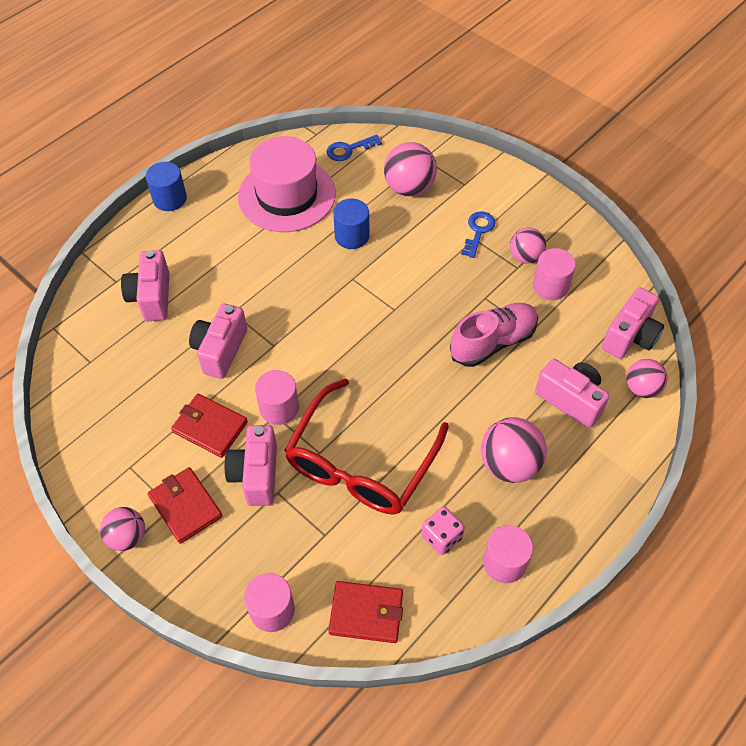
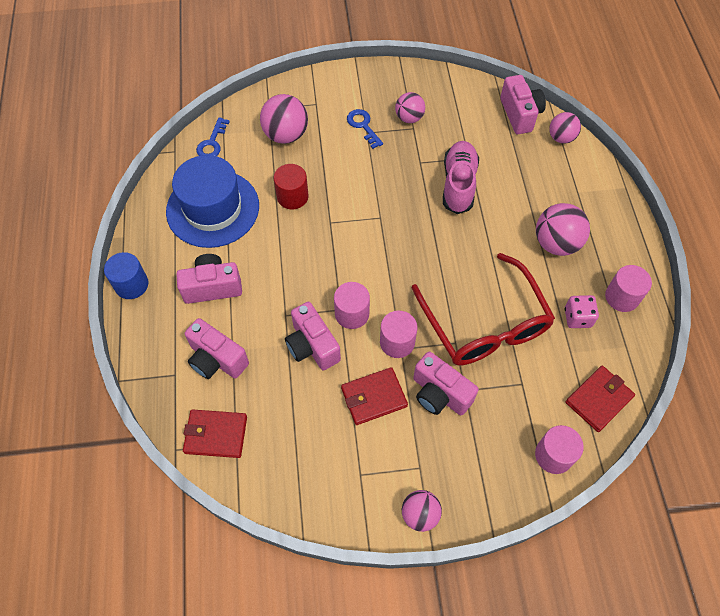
camera: 50 degrees left, 5 degrees up
red wallet [148,467,222,544] -> red wallet moved to [183,409,247,458]
pink hat [238,136,336,232] -> blue hat [166,155,259,248]
blue cylinder [333,199,370,249] -> red cylinder [274,164,309,209]
pink cylinder [533,248,576,300] -> pink cylinder moved to [334,282,370,329]
pink camera [535,359,610,428] -> pink camera moved to [176,254,242,304]

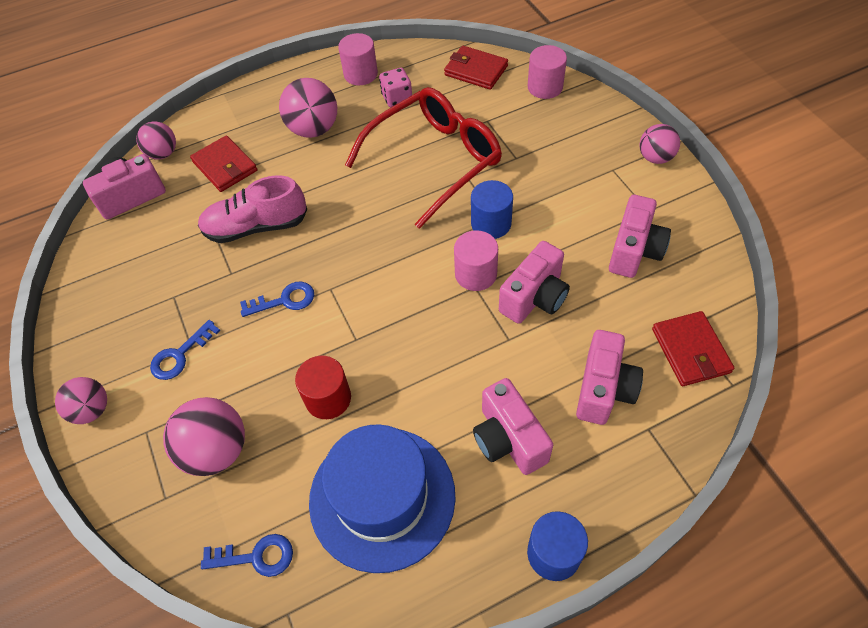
camera: 105 degrees left, 5 degrees down
red wallet [341,367,408,425] -> red wallet moved to [190,135,257,192]
pink cylinder [380,311,418,358] -> blue cylinder [471,180,513,239]
pink ball [395,92,425,123] -> pink ball moved to [55,377,107,424]
pink camera [413,351,479,415] -> pink camera moved to [609,195,671,278]
none -> blue key [240,282,314,317]

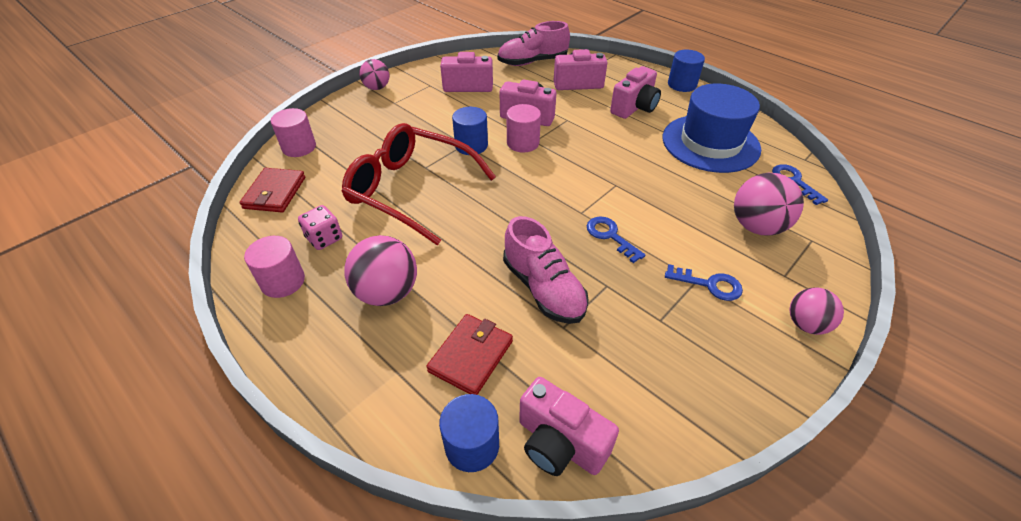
camera: 115 degrees left, 10 degrees down
pink ball [136,122,176,159] -> blue cylinder [439,394,499,472]
red cylinder [295,356,351,419] -> none
red wallet [652,311,734,386] -> pink shoe [498,21,570,66]

